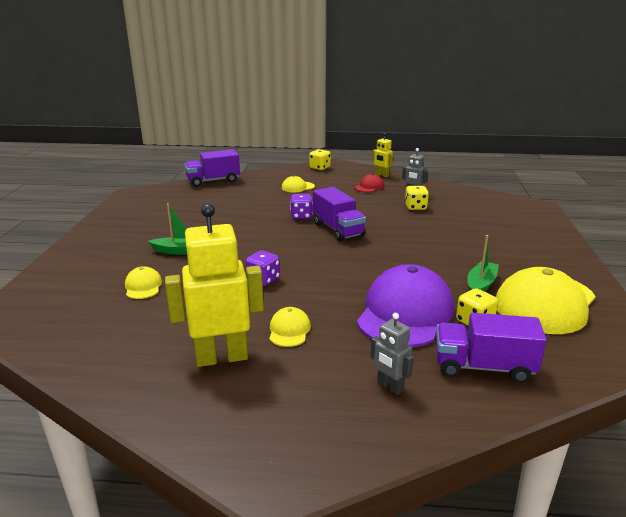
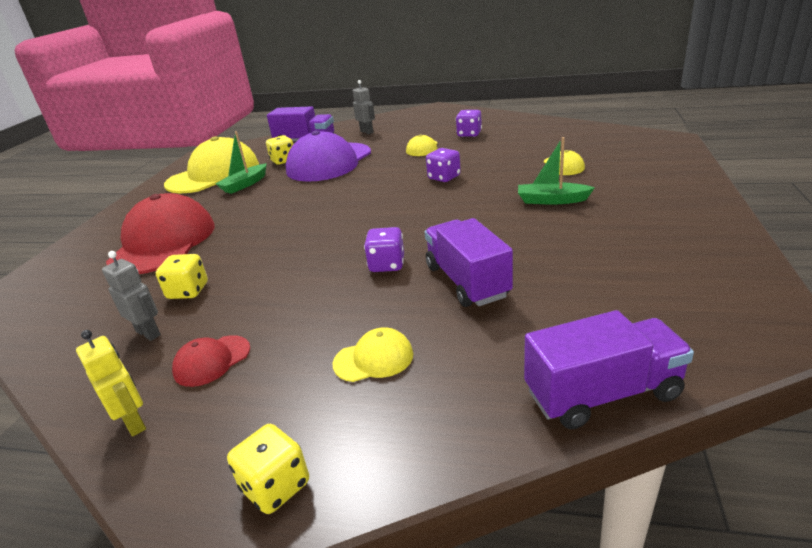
camera: 170 degrees left, 5 degrees up
yellow robot [165,203,264,367] -> purple dice [456,110,482,137]
purple truck [313,187,366,241] -> purple truck moved to [425,218,513,307]
none -> red cap [106,193,215,274]

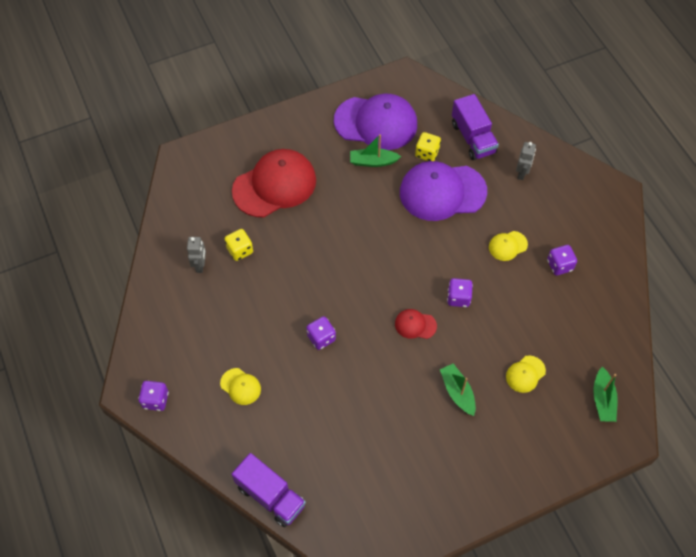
camera: 50 degrees right, 30 degrees up
yellow robot [76,330,146,437] -> none
yellow cap [164,136,259,193] -> purple cap [334,94,417,150]
red cap [172,335,250,387] -> red cap moved to [395,309,437,339]
yellow dice [227,424,309,514] -> purple dice [138,381,169,411]
purple truck [425,218,513,307] -> none
none -> green boat [594,367,618,422]

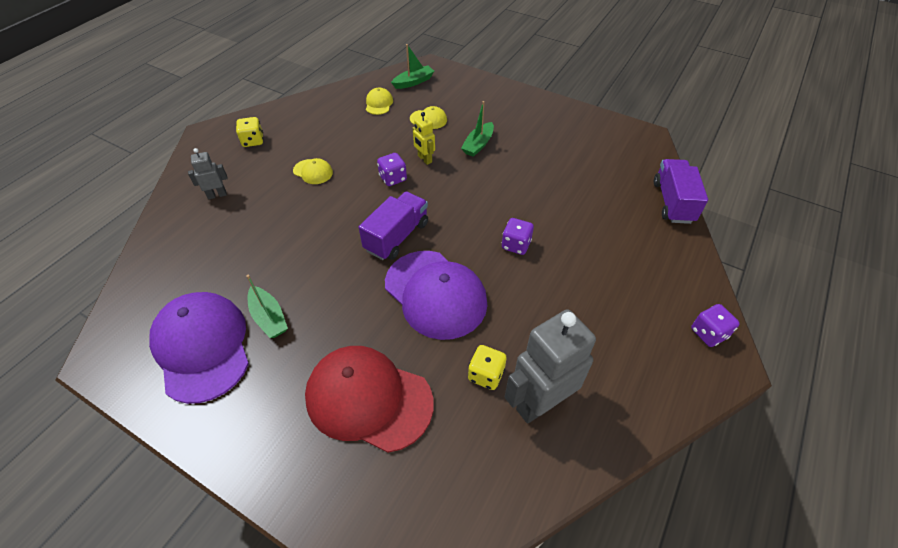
camera: 125 degrees left, 10 degrees down
grey robot [187,237,206,273] -> grey robot [505,309,596,424], size x2.04
yellow cap [220,368,261,405] -> yellow cap moved to [366,87,393,115]
red cap [395,309,437,339] -> none
purple cap [400,161,487,221] -> purple cap moved to [385,251,488,340]
yellow dice [415,132,441,161] -> yellow dice moved to [236,117,263,147]
purple truck [452,94,499,160] -> purple truck moved to [359,191,428,260]
purple dice [547,245,577,275] -> none
none -> yellow robot [413,112,435,165]

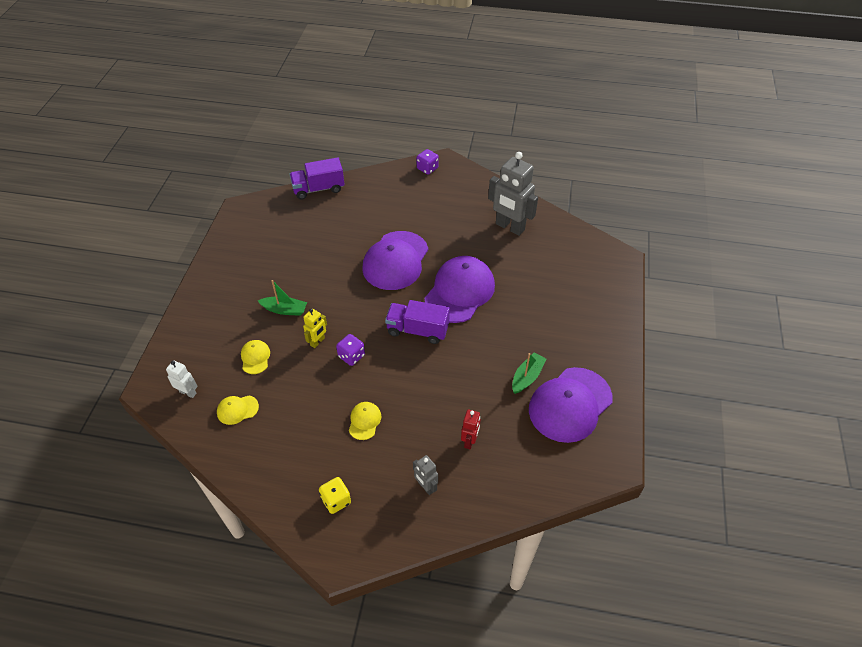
camera: 110 degrees left, 0 degrees up
red cap [305,346,434,453] -> none
green boat [391,44,434,89] -> white robot [166,361,198,398]
yellow dice [468,345,507,390] -> none
purple dice [502,218,534,255] -> purple cap [362,231,428,290]
none -> red robot [461,409,481,449]

